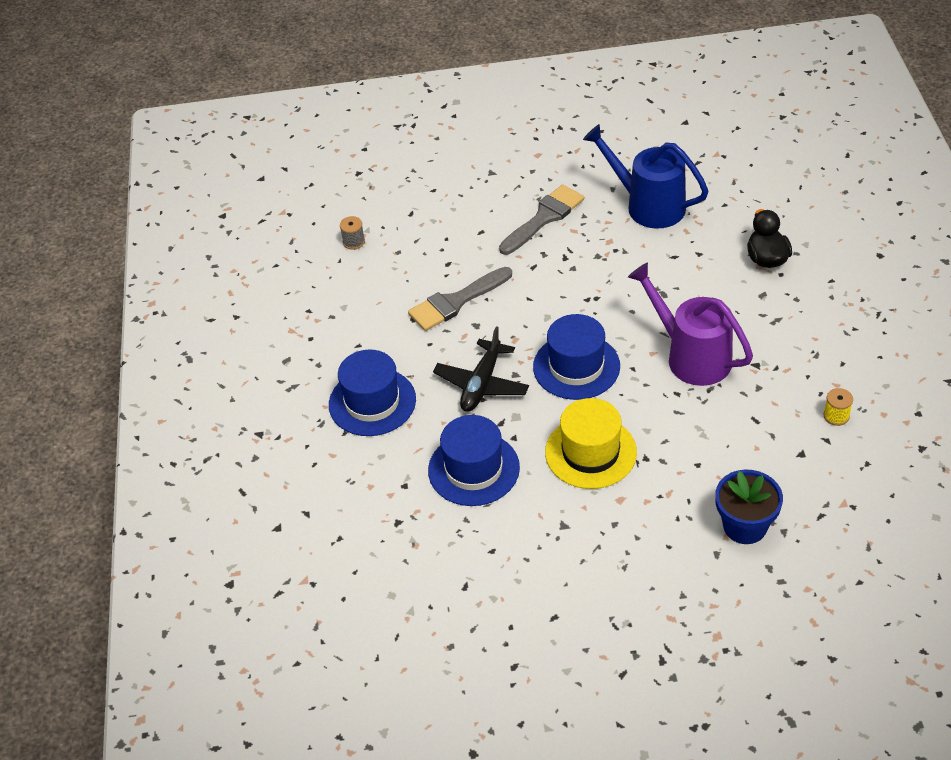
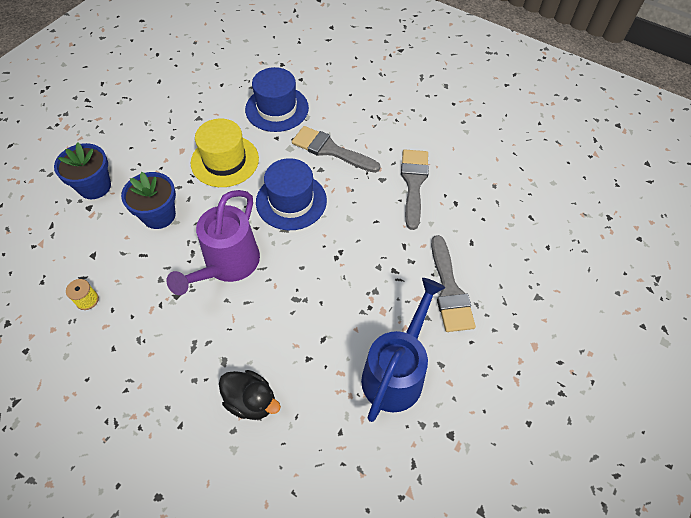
camera: 125 degrees right, 10 degrees up
blue hat [329,350,416,436] -> none
grey spool [340,216,365,250] -> none
black plane [433,326,529,412] -> grey brush [292,126,380,173]
blue watering can [583,124,709,229] -> blue watering can turned 45 degrees counterclockwise [361,278,445,422]
purple watering can [628,263,753,386] -> purple watering can turned 120 degrees clockwise [166,190,260,295]
none -> blue flower pot [121,172,176,229]

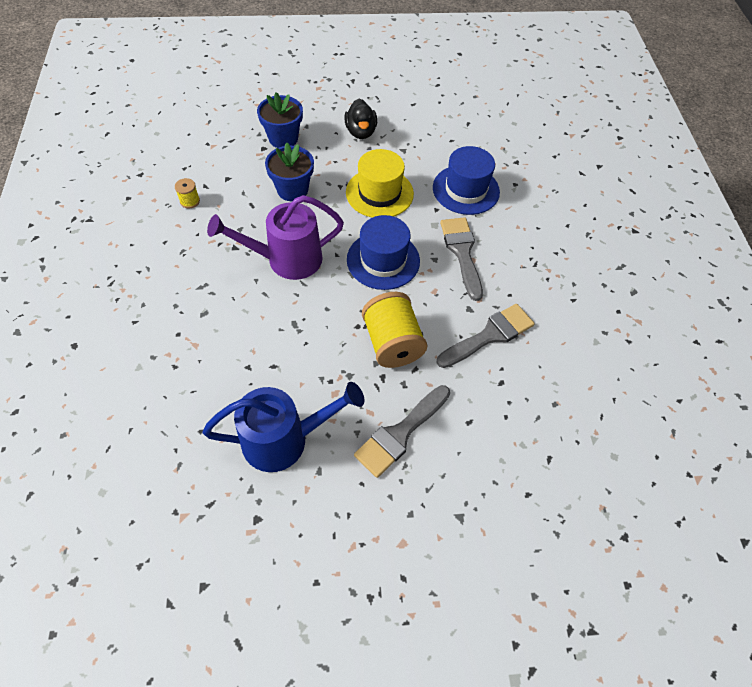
camera: 50 degrees right, 0 degrees up
black duck [219,370,281,420] -> black duck moved to [344,99,377,139]
none -> yellow spool [362,292,427,368]

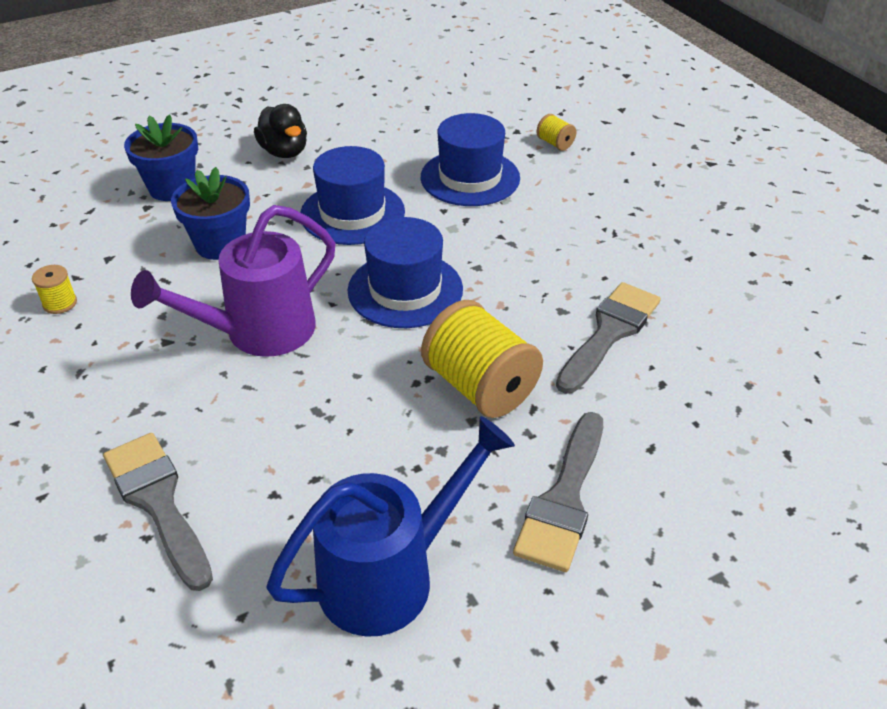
camera: 20 degrees left, 15 degrees down
yellow hat [346,149,414,218] -> blue hat [300,146,405,245]
grey brush [440,217,483,301] -> grey brush moved to [103,433,213,591]
none -> yellow spool [537,114,576,151]

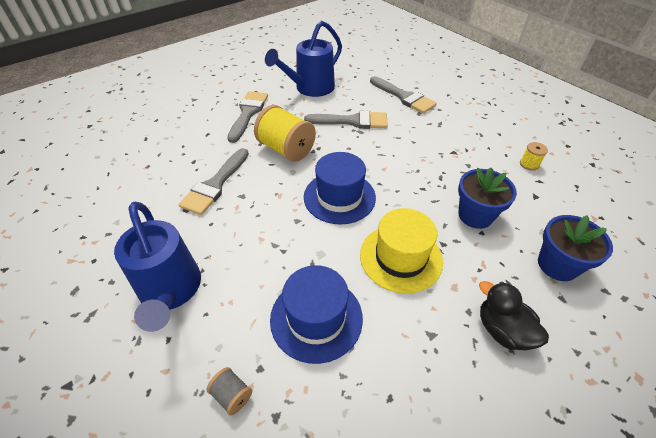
camera: 170 degrees right, 5 degrees up
purple watering can [131,205,336,357] -> none
blue hat [300,146,405,245] -> yellow hat [360,208,443,294]
yellow spool [537,114,576,151] -> grey spool [207,367,252,415]
none -> blue watering can [114,202,201,332]
none -> grey brush [304,111,388,129]

